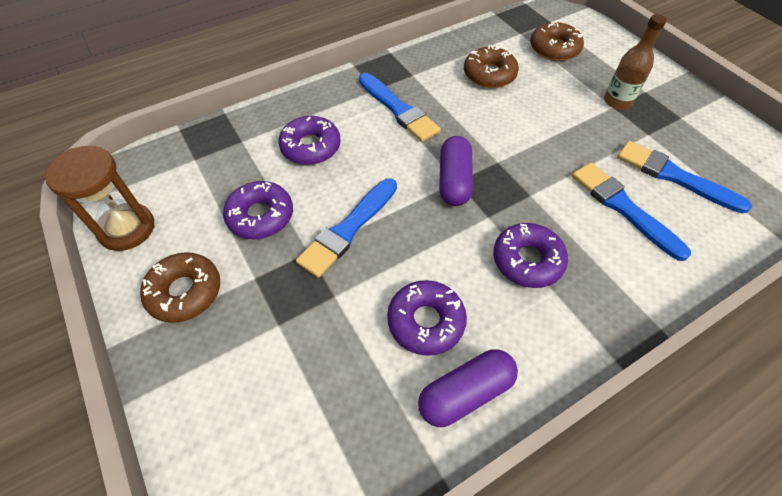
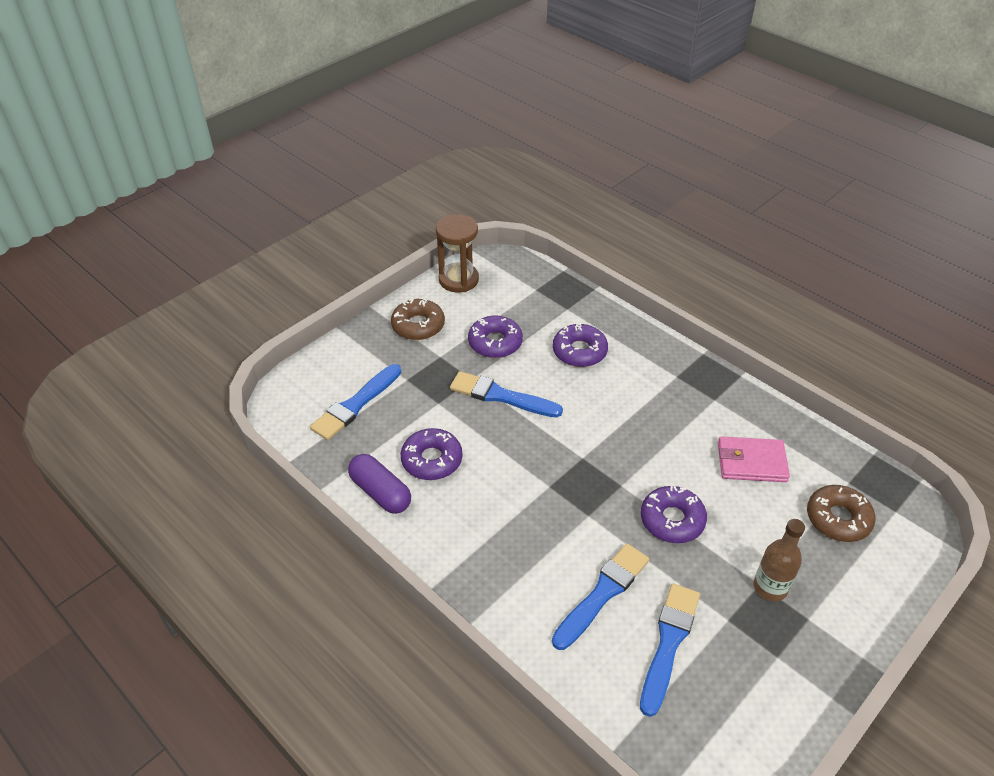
camera: 75 degrees right, 10 degrees down
blue brush [359,73,441,142] -> blue brush moved to [310,364,401,440]
purple capsule [439,136,473,206] -> none
brown donut [464,45,519,88] -> pink wallet [718,436,790,482]
purple donut [493,223,568,288] -> purple donut moved to [641,486,707,543]

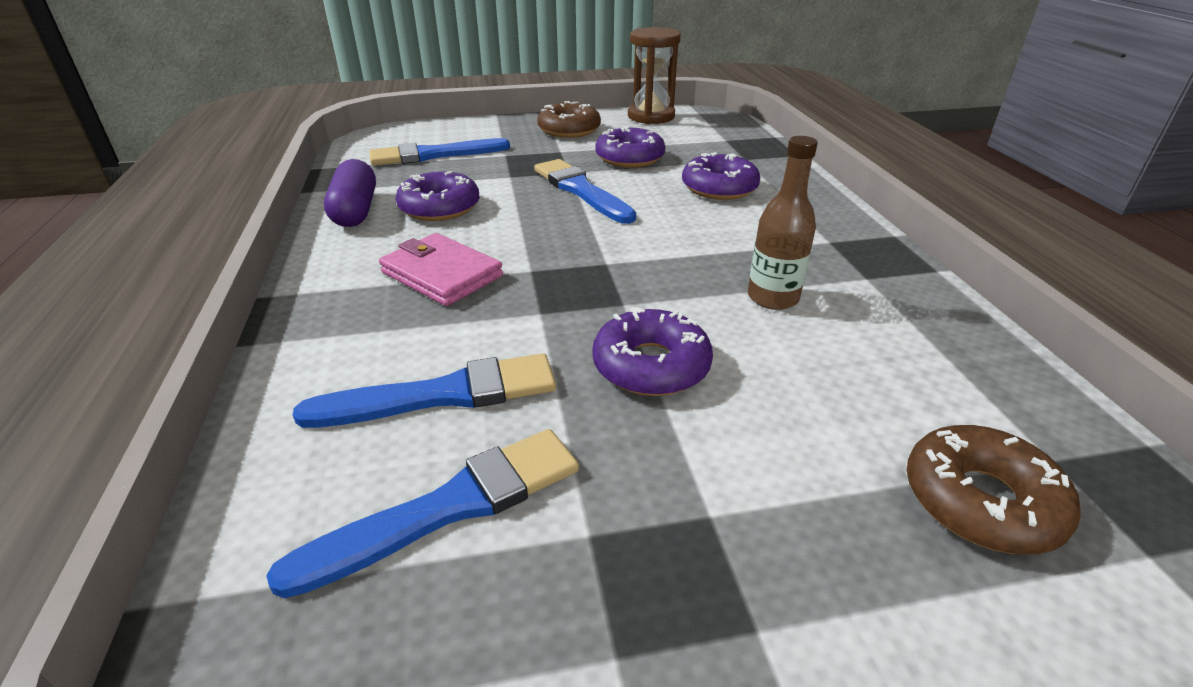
camera: 35 degrees right, 10 degrees down
pink wallet [718,436,790,482] -> pink wallet moved to [379,233,503,306]
brown bottle [754,519,805,601] -> brown bottle moved to [748,136,818,310]

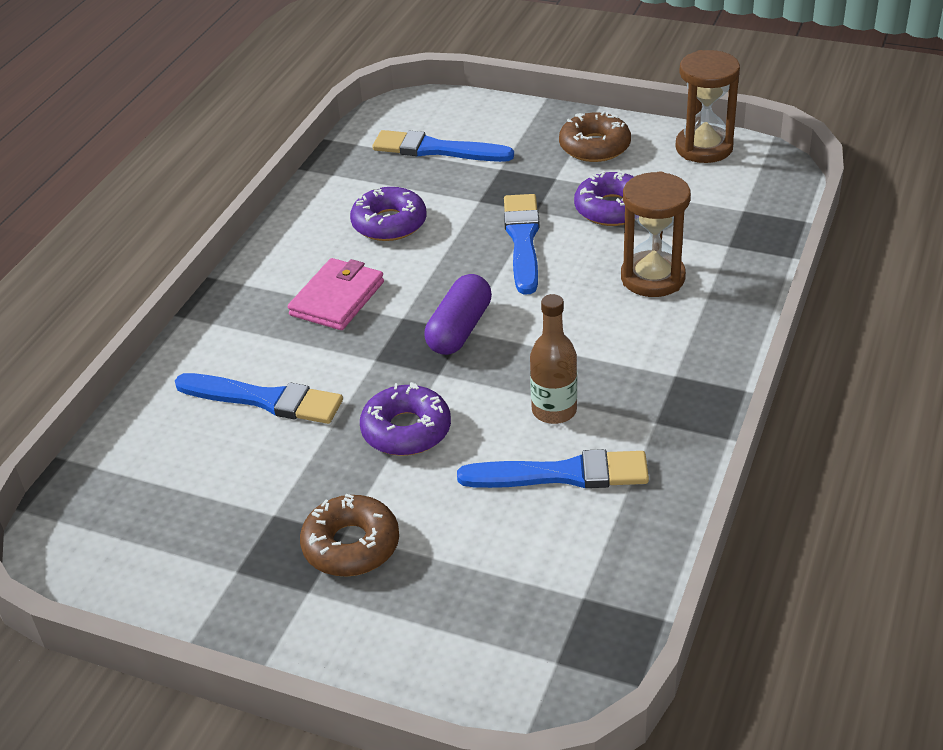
camera: 35 degrees right, 5 degrees up
blue brush [266,429,579,598] -> blue brush moved to [457,449,649,488]
purple capsule [324,159,376,227] -> purple capsule moved to [424,274,492,355]
pink wallet [379,233,503,306] -> pink wallet turned 45 degrees clockwise [288,258,384,330]
purple donut [682,152,760,200] -> brown hourglass [621,171,691,297]
brown donut [907,425,1081,554] -> brown donut moved to [300,494,399,577]

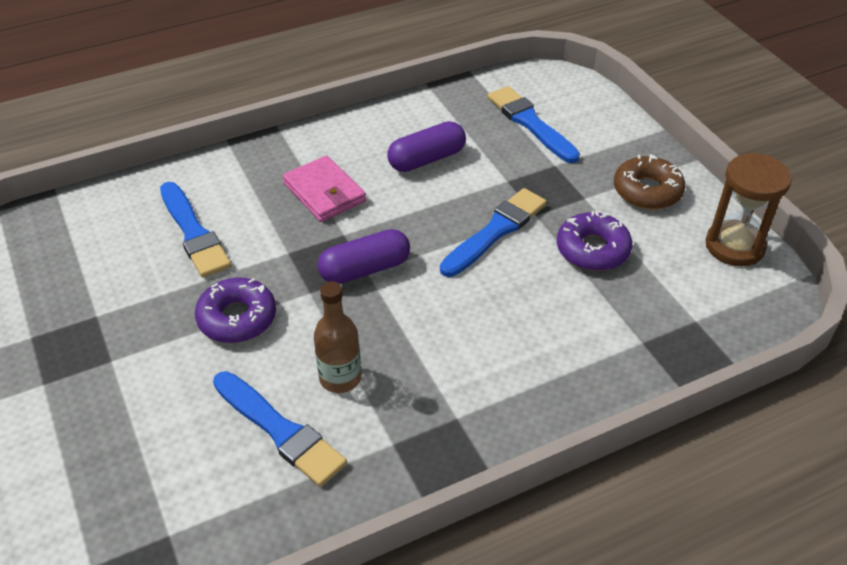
camera: 40 degrees right, 5 degrees up
pink wallet [288,258,384,330] -> pink wallet turned 75 degrees clockwise [282,155,366,222]
brown donut [300,494,399,577] -> none
purple donut [350,187,427,241] -> purple capsule [387,121,466,172]
brown hourglass [621,171,691,297] -> none

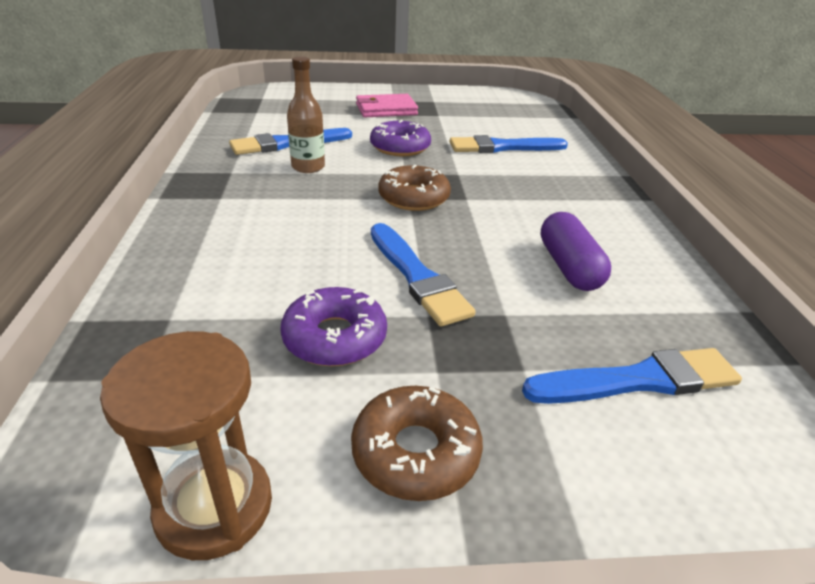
camera: 110 degrees right, 10 degrees down
pink wallet [282,155,366,222] -> pink wallet moved to [356,94,418,117]
purple capsule [317,229,410,284] -> brown donut [378,165,451,211]

